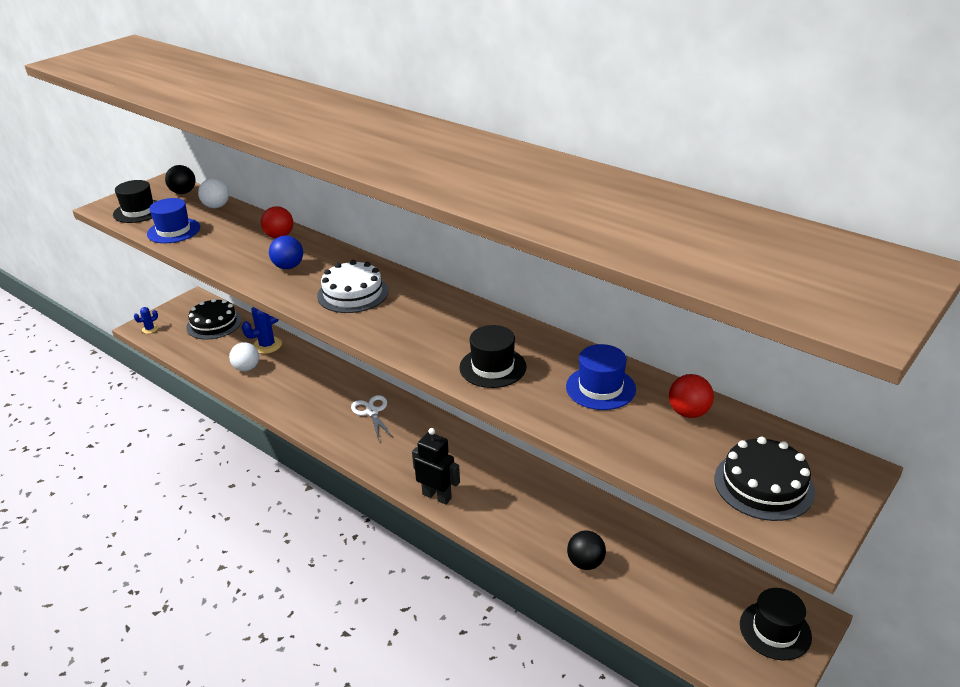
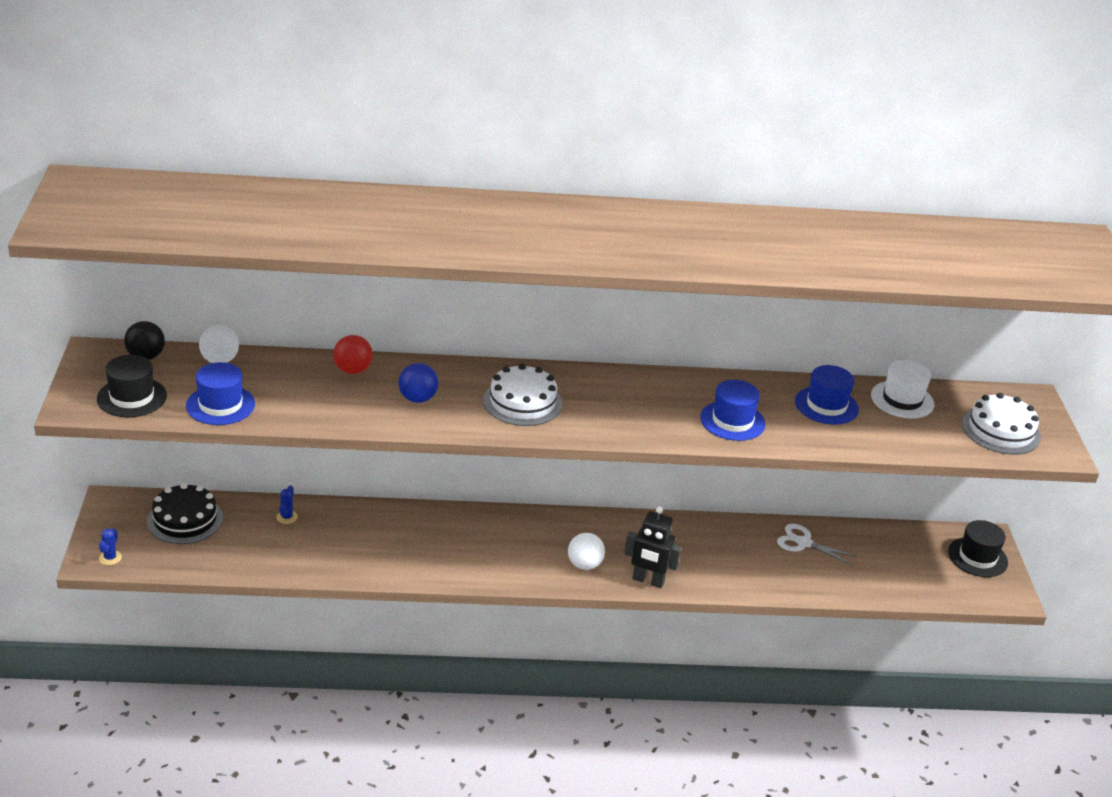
camera: 45 degrees left, 0 degrees up
white ball [229,342,259,371] -> white ball moved to [568,533,605,570]
blue cactus [242,307,282,354] -> blue cactus [276,485,298,524], size x0.55
white scissors [351,395,393,441] -> white scissors moved to [777,524,858,566]
black robot [412,428,460,505] -> black robot turned 150 degrees counterclockwise [624,506,682,588]
black hat [459,325,527,388] -> blue hat [700,380,766,441]
black ball [567,530,606,570] -> none
red ball [669,374,714,418] -> white hat [871,360,935,419]
black cake [714,437,815,521] -> white cake [962,393,1041,454]

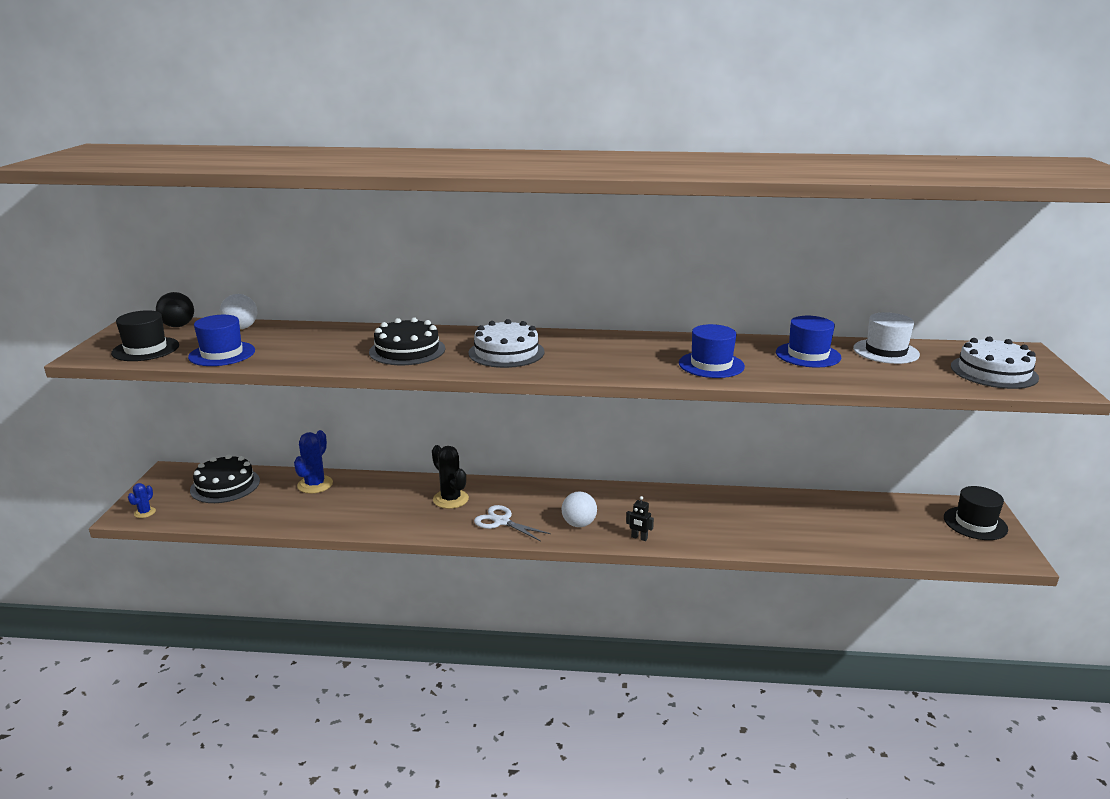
camera: 10 degrees right, 10 degrees down
blue cactus [276,485,298,524] -> blue cactus [294,430,333,494], size x1.83
red ball [333,335,373,374] -> none
blue ball [398,363,438,403] -> black cake [369,317,445,365]
black robot [624,506,682,588] -> black robot [626,496,654,541], size x0.52
white scissors [777,524,858,566] -> white scissors moved to [474,505,551,541]
none -> black cactus [432,445,469,509]

